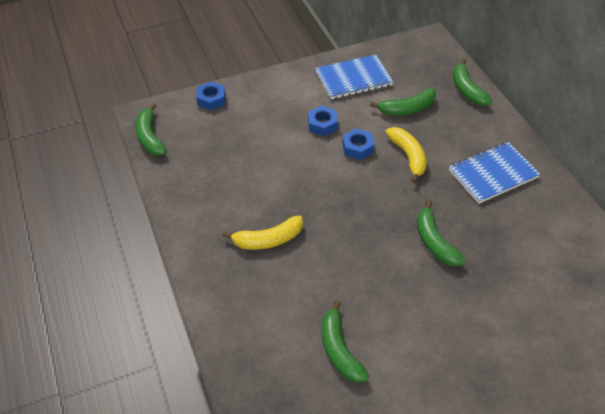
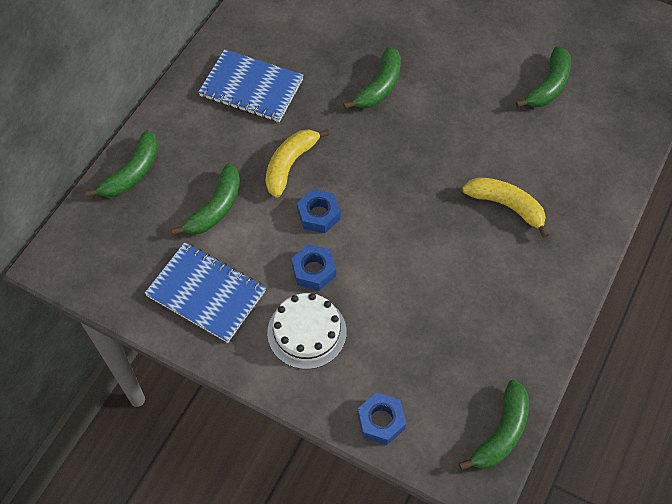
camera: 130 degrees left, 10 degrees up
green banana [370,89,436,116] -> green banana turned 90 degrees clockwise [171,164,240,235]
none -> white cake [267,293,347,369]

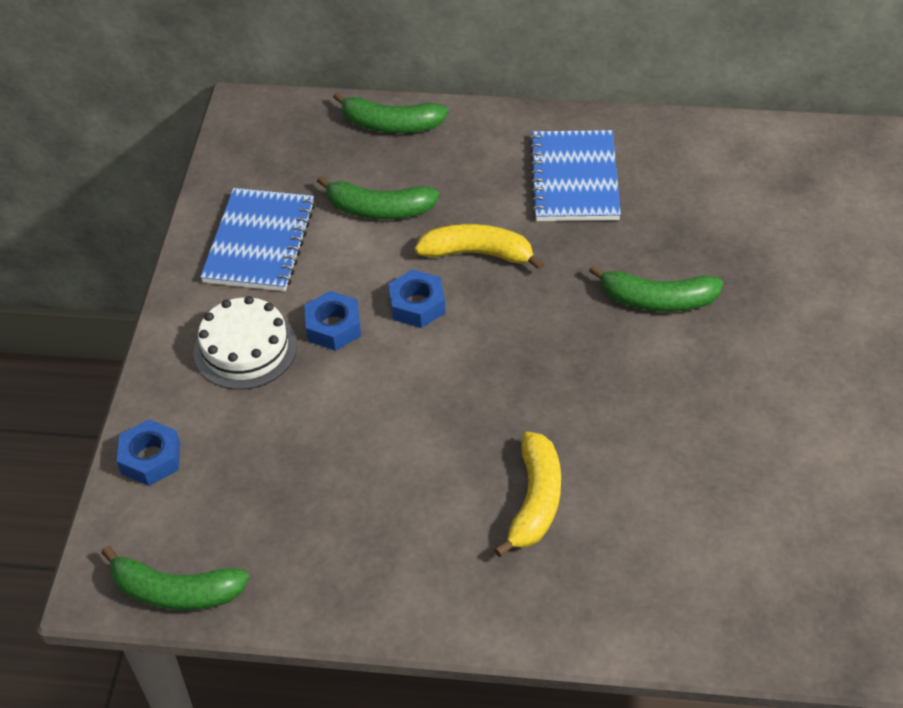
camera: 70 degrees right, 10 degrees down
green banana [515,46,571,107] -> none

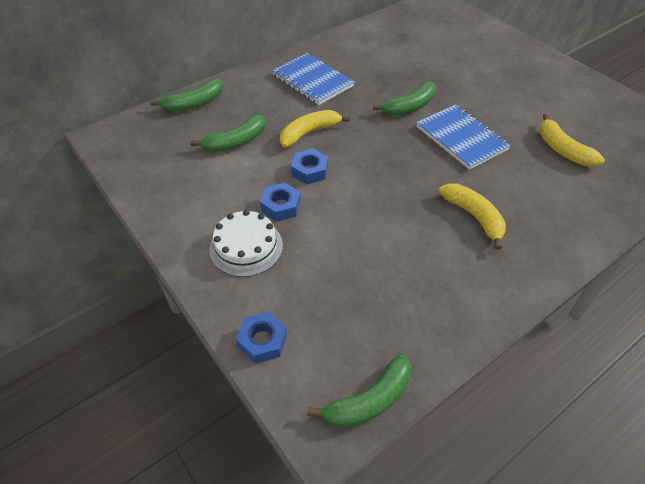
camera: 45 degrees left, 0 degrees up
blue notebook [200,188,315,291] -> blue notebook moved to [416,104,511,170]
none -> yellow banana [539,114,605,167]

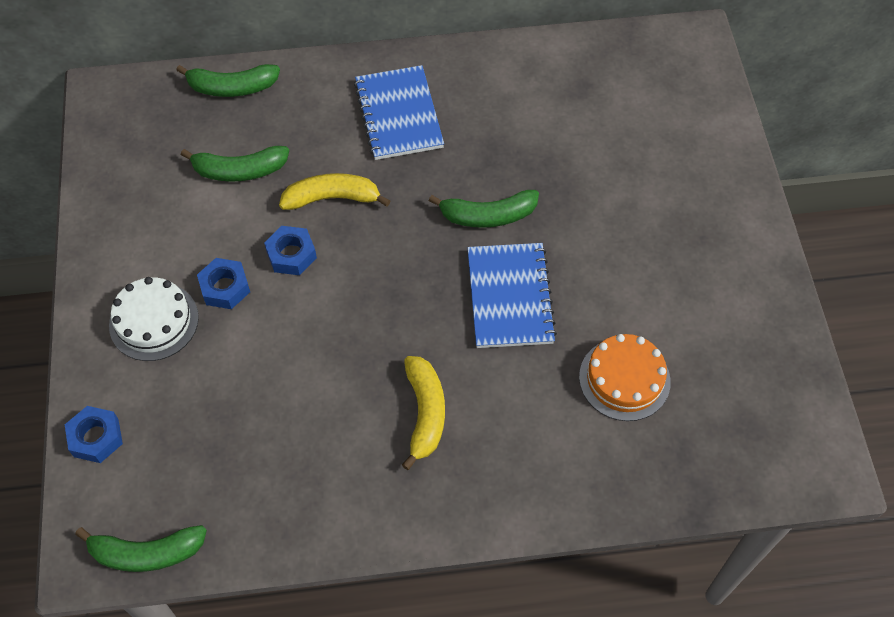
camera: 30 degrees right, 10 degrees up
yellow banana [539,114,605,167] -> orange cake [579,334,671,421]

